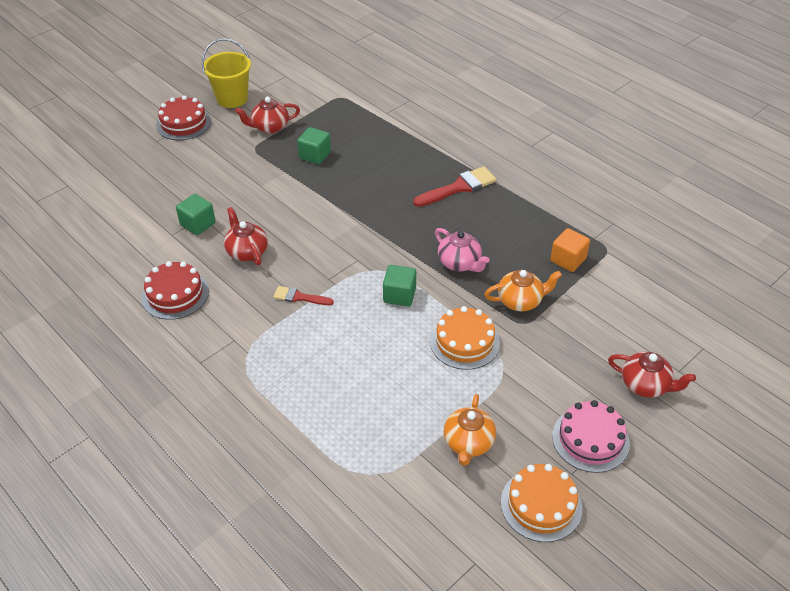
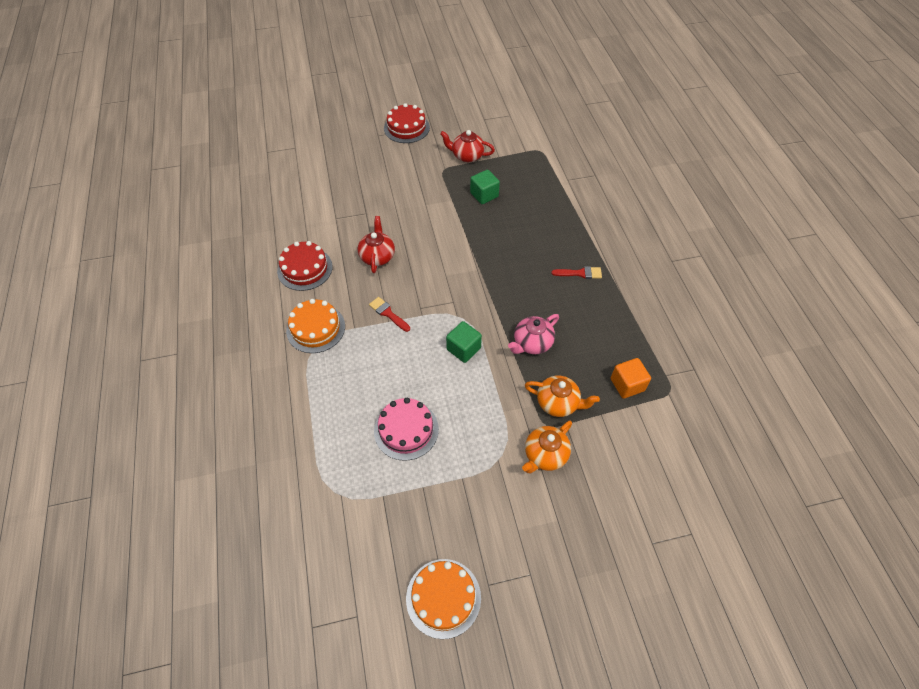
camera: 30 degrees right, 10 degrees up
green cube [176,194,216,235] -> none
yellow bucket [202,38,251,108] -> none
red brush [413,166,497,207] -> red brush [551,266,602,279], size x0.60
orange cake [430,306,500,370] -> orange cake moved to [286,299,345,353]
pink teapot [435,228,490,272] -> pink teapot turned 60 degrees clockwise [508,314,559,354]
orange teapot [444,394,496,466] -> orange teapot moved to [522,420,572,473]
pink cake [552,400,630,473] -> pink cake moved to [374,398,439,461]
red teapot [608,352,696,398] -> none

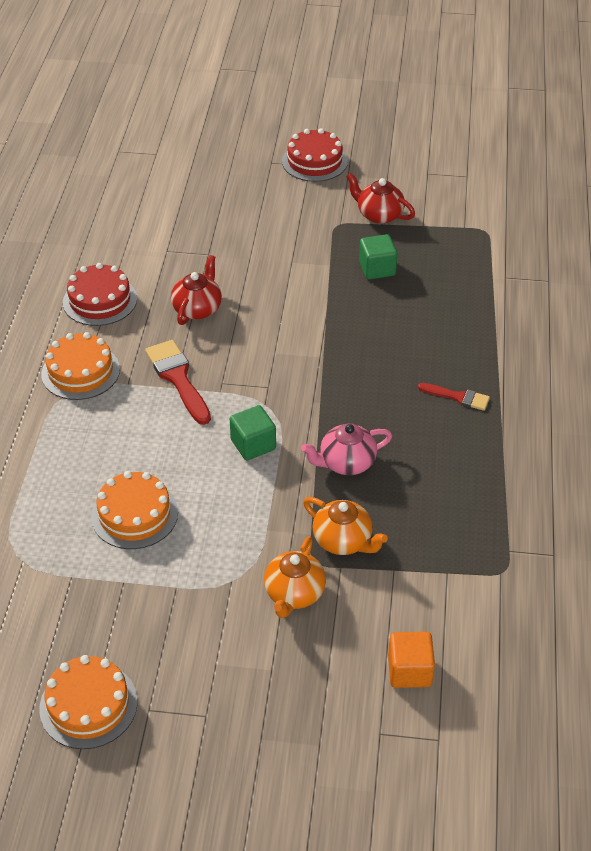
camera: 20 degrees right, 10 degrees down
red brush [369,297,410,332] -> red brush [145,340,211,425], size x1.68
pink cake [374,398,439,461] -> orange cake [91,471,178,549]
orange teapot [522,420,572,473] -> orange teapot turned 45 degrees counterclockwise [264,536,326,618]
orange cube [611,358,651,399] -> orange cube moved to [388,632,435,688]

